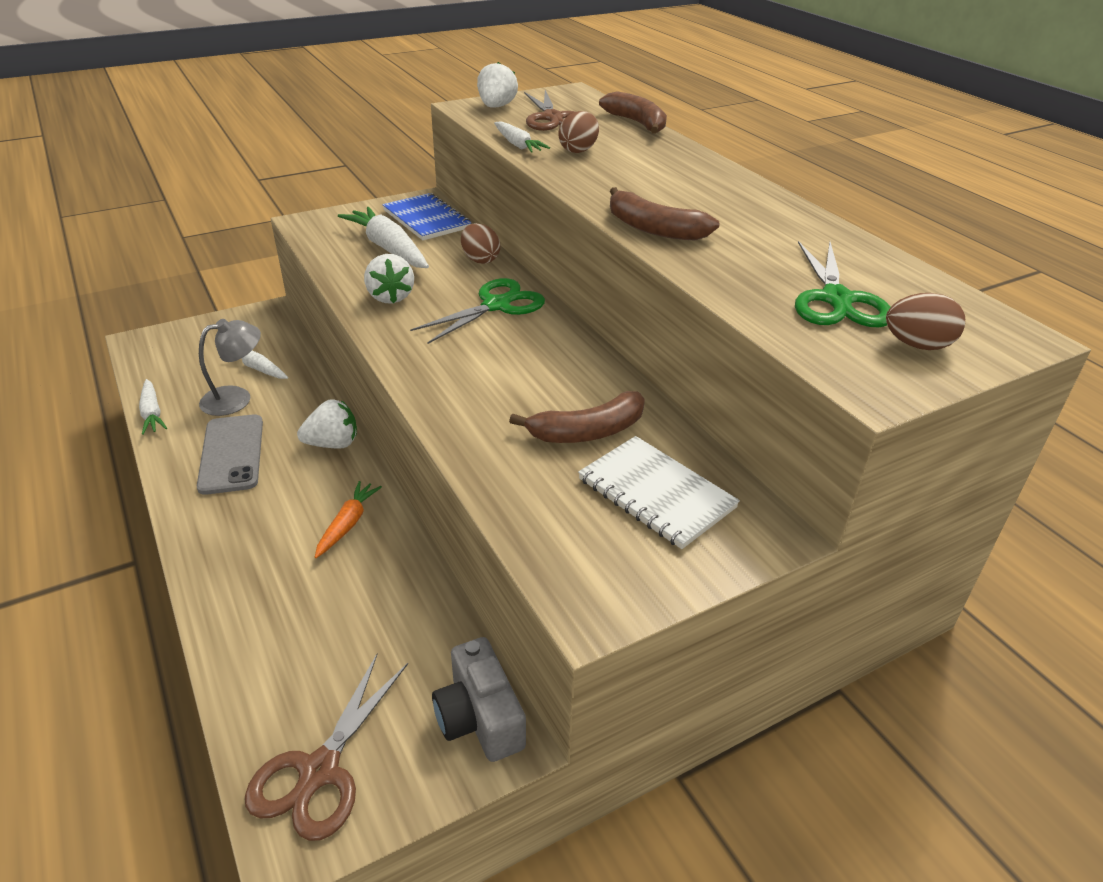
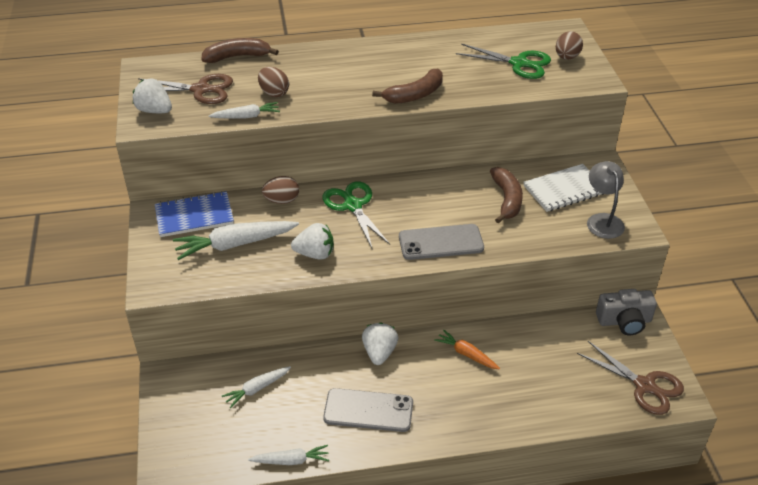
camera: 70 degrees left, 5 degrees up
grey lamp [199,319,261,416] -> grey lamp moved to [587,161,625,239]
none -> grey phone [399,224,484,260]

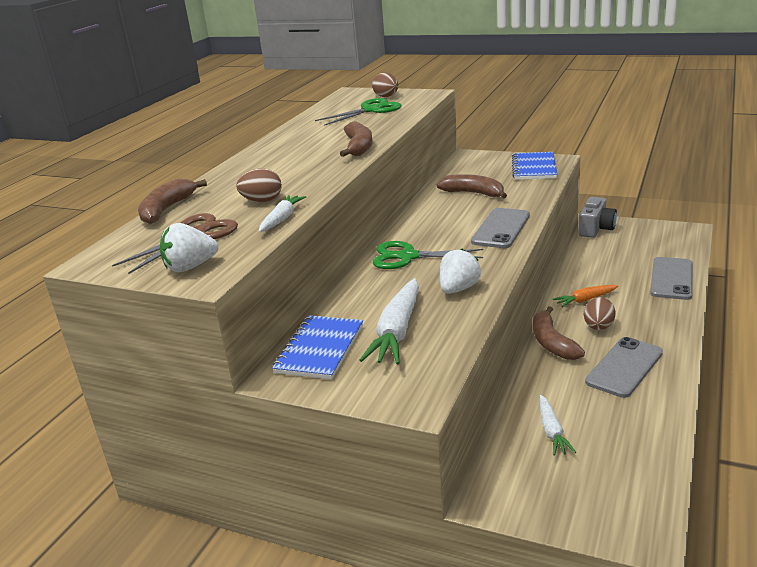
camera: 55 degrees left, 15 degrees down
white carrot [248,445,329,465] -> none
brown egg [262,176,299,204] -> brown egg moved to [584,297,616,330]
white strawberry [362,322,398,365] -> brown banana [533,306,585,360]
white notebook [523,164,604,212] -> none
brown scissors [577,341,684,415] -> none
grey lamp [587,161,625,239] -> blue notebook [512,152,557,180]
none -> grey phone [650,257,693,300]

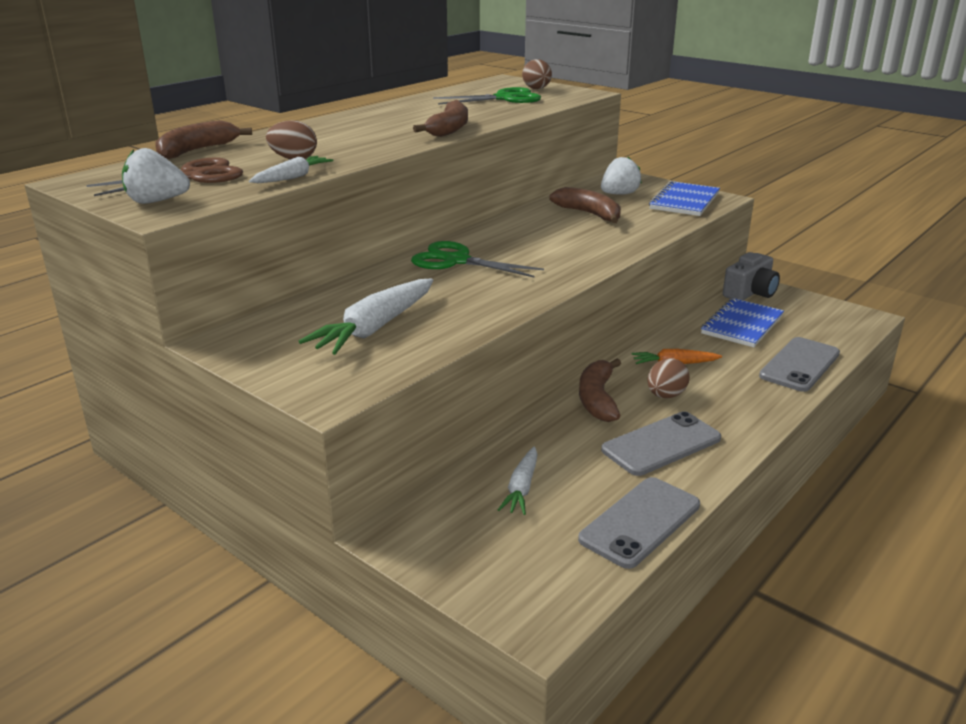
camera: 15 degrees right, 0 degrees up
blue notebook [272,315,363,379] -> blue notebook moved to [701,298,784,347]
white strawberry [440,249,481,294] -> white strawberry moved to [601,157,642,195]
grey phone [471,208,530,248] -> grey phone moved to [578,477,700,569]

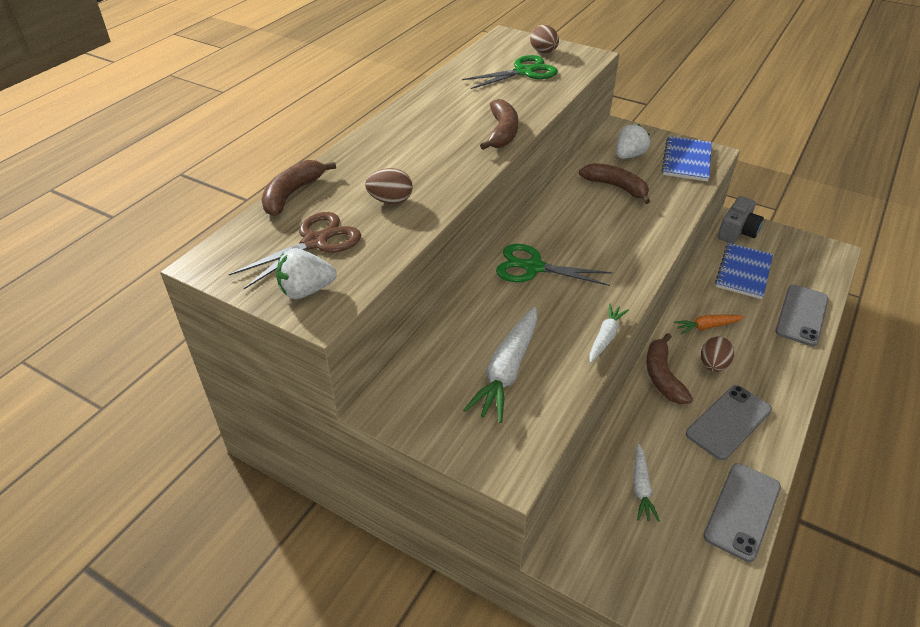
camera: 10 degrees left, 15 degrees up
white carrot [249,156,333,183] -> white carrot moved to [589,304,629,363]

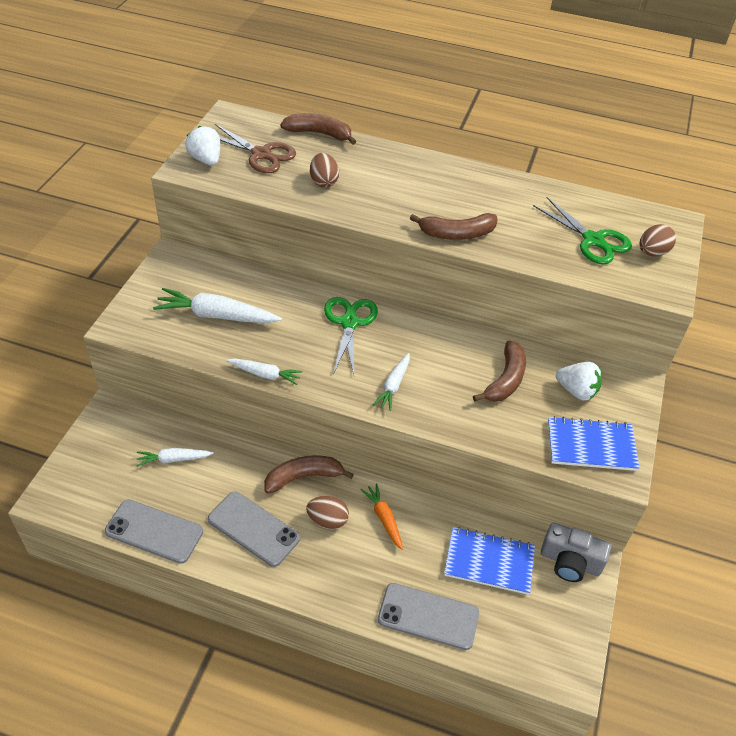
camera: 75 degrees right, 5 degrees up
none -> white carrot [373,353,410,411]

